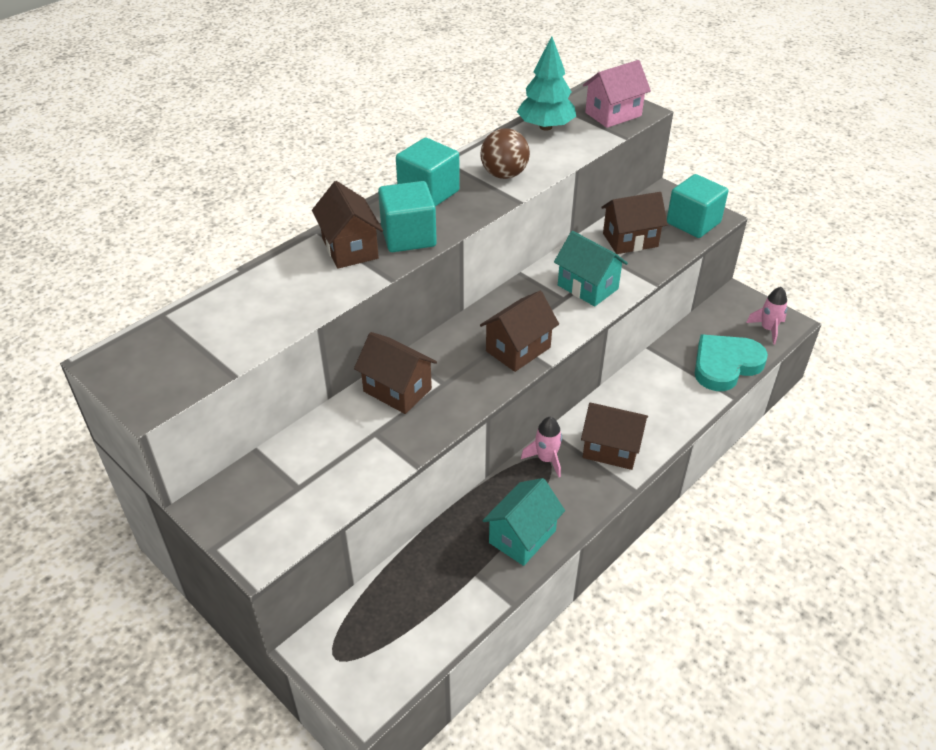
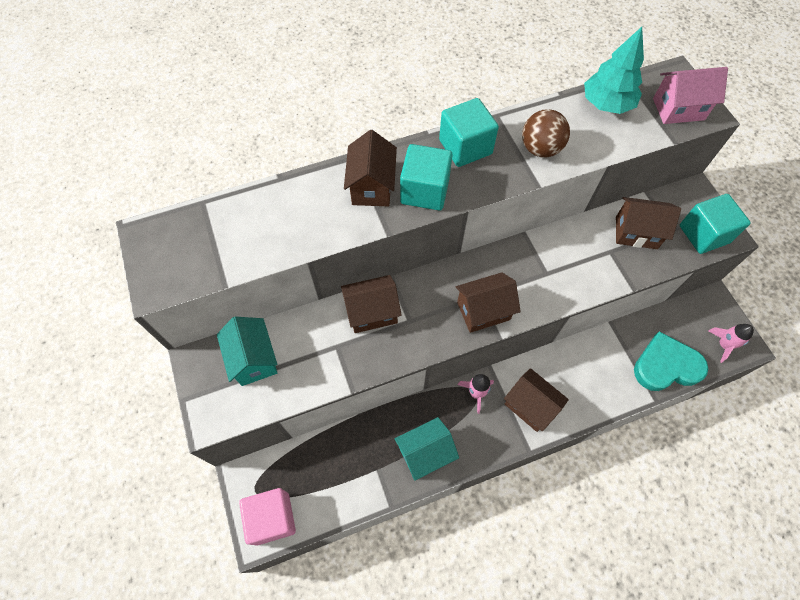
camera: 25 degrees right, 20 degrees up
brown house [354,332,437,414] -> brown house turned 75 degrees counterclockwise [341,275,402,333]
turquoise house [554,231,628,306] -> turquoise house moved to [217,317,277,386]
none -> pink cube [239,488,296,545]

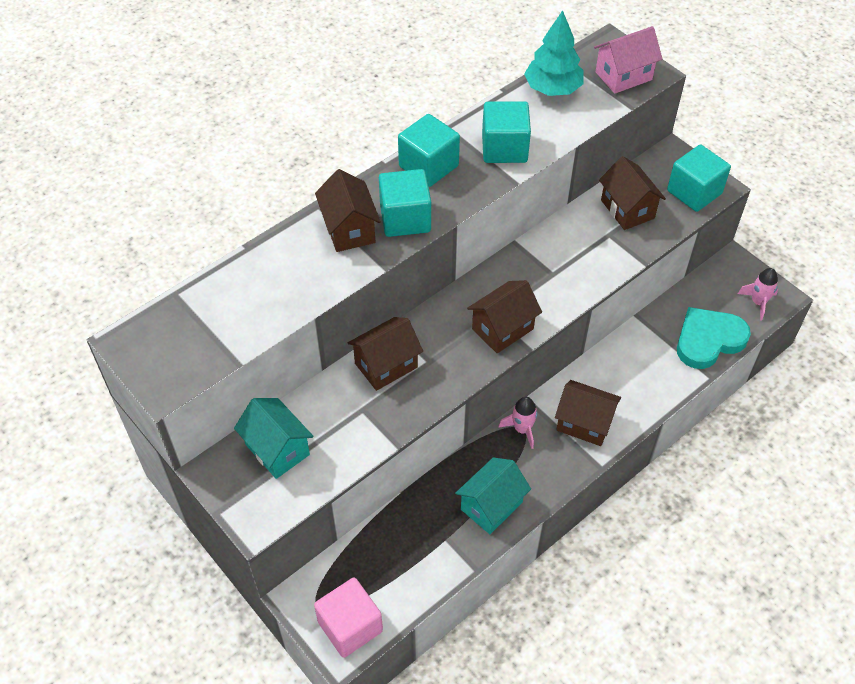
camera: 20 degrees left, 10 degrees down
brown ball [522,109,570,158] -> turquoise cube [482,101,531,163]
brown house [616,197,681,249] -> brown house turned 75 degrees clockwise [599,156,666,230]

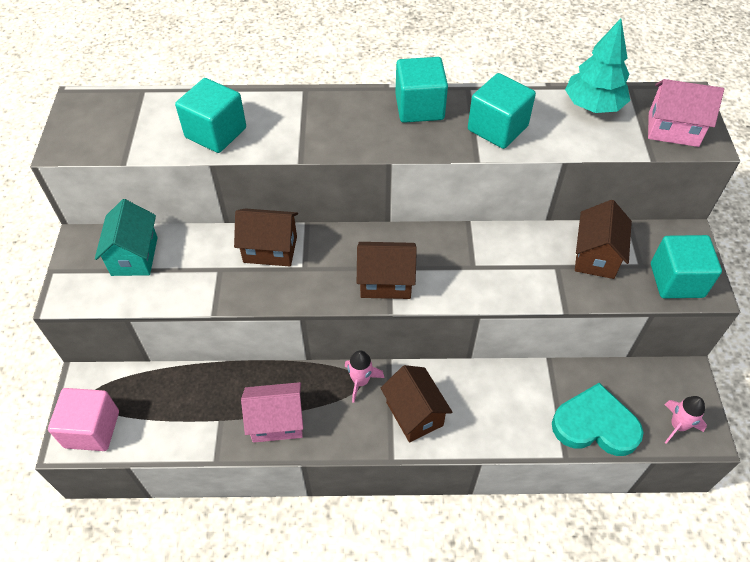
camera: 40 degrees right, 0 degrees up
brown house [315,169,381,252] -> none
turquoise cube [379,169,431,237] -> turquoise cube moved to [175,78,246,153]
turquoise house [455,458,531,534] -> pink house [241,382,303,443]

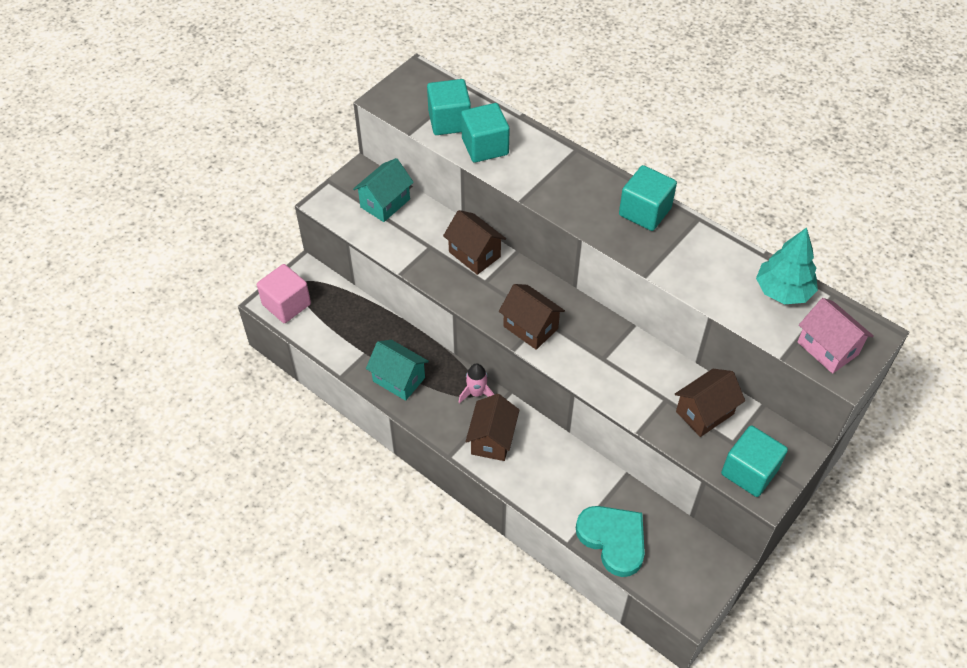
camera: 40 degrees right, 0 degrees up
pink house [241,382,303,443] -> turquoise house [366,340,429,401]
turquoise cube [468,73,536,149] -> turquoise cube moved to [427,79,471,135]
pink rocket [664,396,707,444] -> none

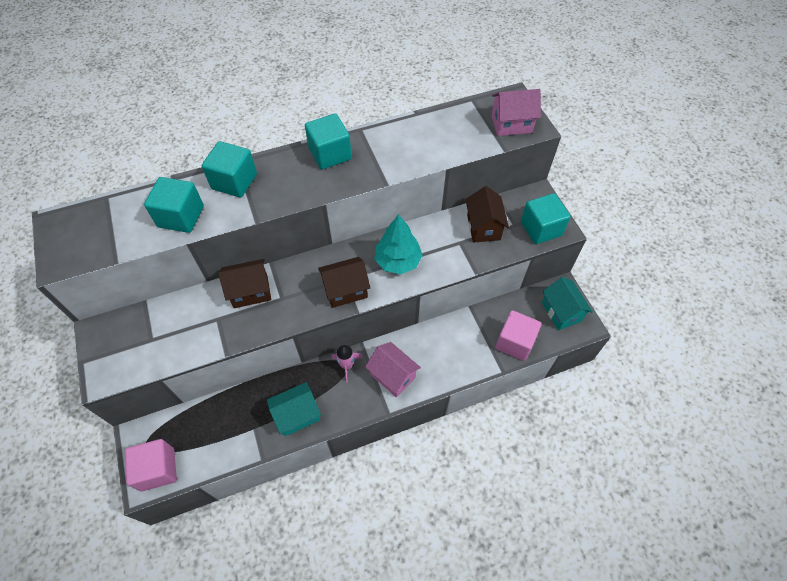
camera: 60 degrees left, 5 degrees up
turquoise house [353,158,414,222] -> turquoise house moved to [542,277,593,330]
turquoise cube [427,79,471,135] -> turquoise cube moved to [202,141,257,198]
brown house [466,394,519,461] -> pink house [365,342,421,397]
turquoise heart [576,506,645,577] -> pink cube [495,310,541,361]
turquoise tree [756,228,818,304] -> turquoise tree moved to [375,214,423,274]

